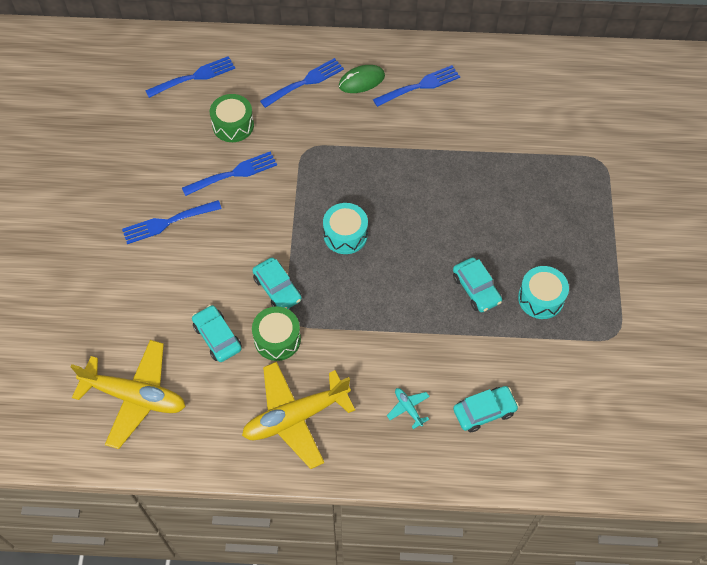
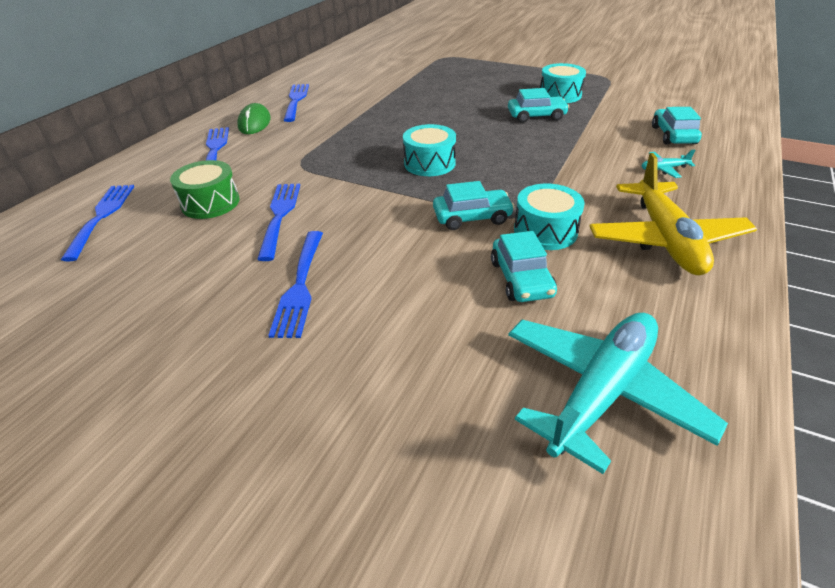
camera: 65 degrees left, 20 degrees down
yellow plane [70,340,186,449] -> turquoise plane [508,313,728,474]
turquoise car [192,305,242,362] -> turquoise car turned 90 degrees counterclockwise [491,231,557,302]
green drum [252,306,301,361] -> turquoise drum [514,184,585,250]

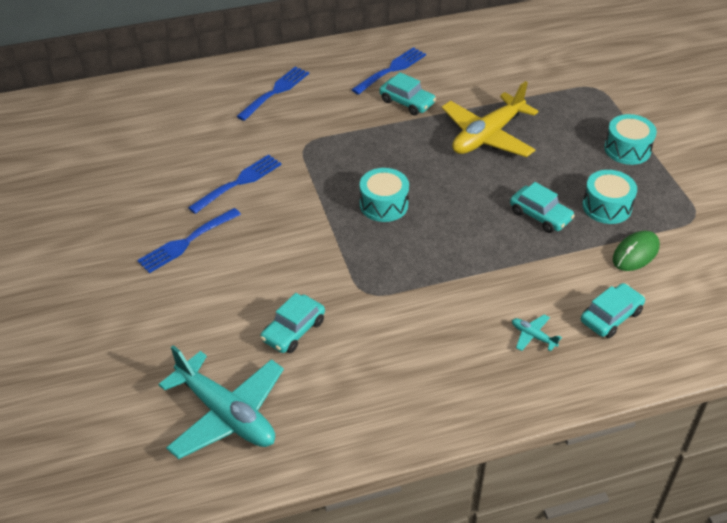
camera: 45 degrees right, 5 degrees up
blue fork [61,185,134,261] -> none
green drum [170,160,240,219] -> none
green mouse [237,103,271,134] -> green mouse moved to [613,231,660,271]
turquoise car [433,181,515,230] -> turquoise car moved to [379,72,436,115]
turquoise plane [508,313,728,474] -> turquoise plane turned 45 degrees clockwise [158,345,284,459]
turquoise drum [514,184,585,250] -> turquoise drum moved to [604,114,657,165]
yellow plane [589,153,757,275] -> yellow plane moved to [442,81,538,157]

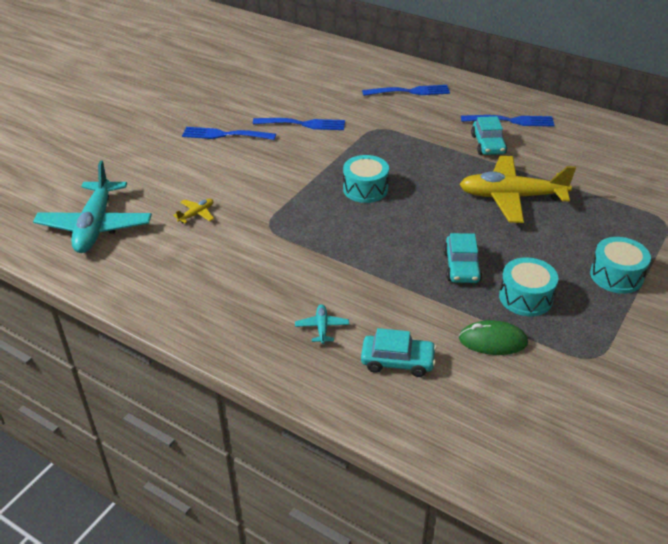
camera: 50 degrees right, 5 degrees down
turquoise car [261,293,325,353] -> yellow plane [173,199,214,223]

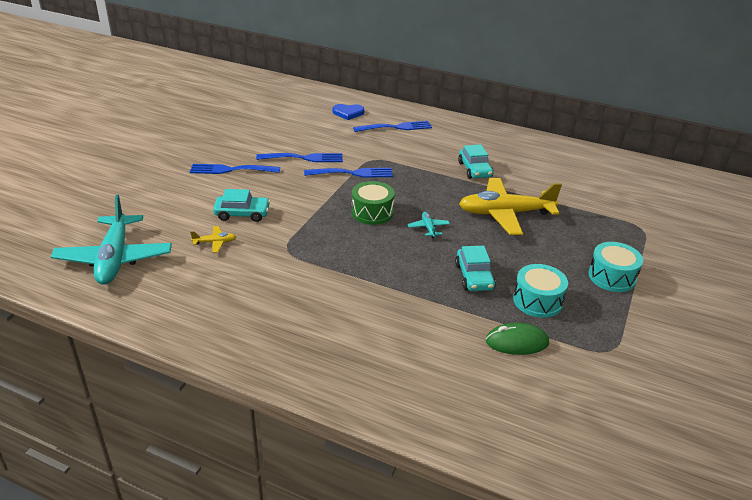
camera: 10 degrees left, 5 degrees down
yellow plane [173,199,214,223] -> yellow plane turned 45 degrees clockwise [190,226,236,253]
turquoise plane [295,304,349,344] -> turquoise plane moved to [407,212,450,238]
turquoise drum [343,155,389,203] -> green drum [352,181,395,225]
turquoise car [361,328,436,377] -> turquoise car moved to [213,189,270,222]
blue fork [461,115,555,126] -> blue fork moved to [304,168,393,178]
none -> blue heart [333,104,365,120]

